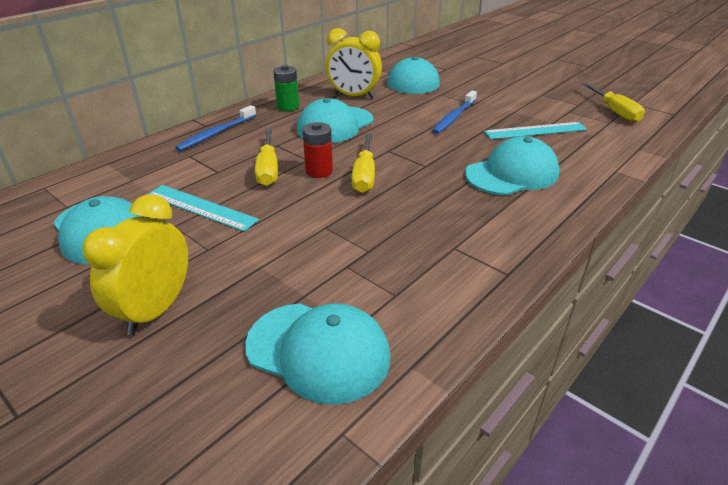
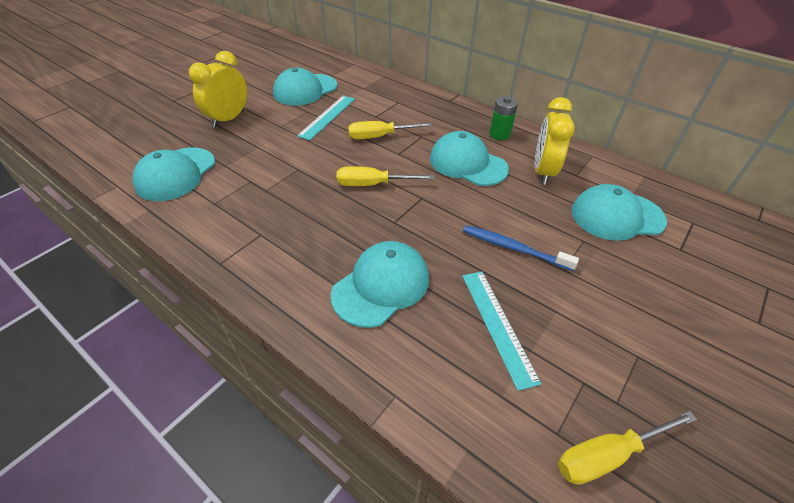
camera: 85 degrees right, 10 degrees up
yellow clock [83,194,188,335] -> yellow clock turned 75 degrees counterclockwise [189,51,247,128]
blue toothbrush [175,105,256,151] -> none
red battery [302,122,333,178] -> none
turquoise cap [465,136,560,195] -> turquoise cap turned 105 degrees counterclockwise [331,241,429,328]

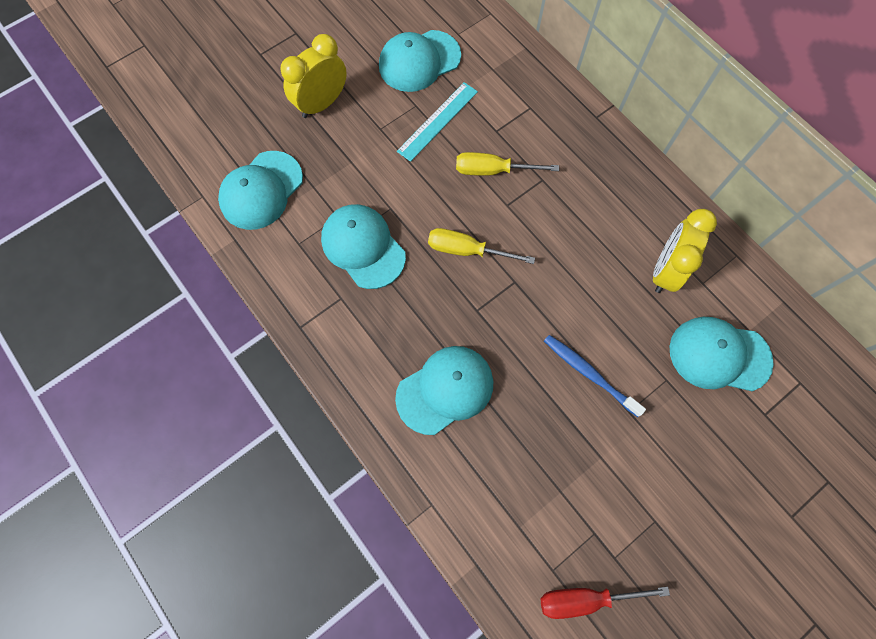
camera: 15 degrees right, 25 degrees up
turquoise cap [430,131,509,186] -> turquoise cap moved to [321,204,406,289]
turquoise ruler [462,271,541,391] -> none
green battery [489,96,518,140] -> none
yellow screwdriver [558,411,697,485] -> red screwdriver [541,587,670,619]

